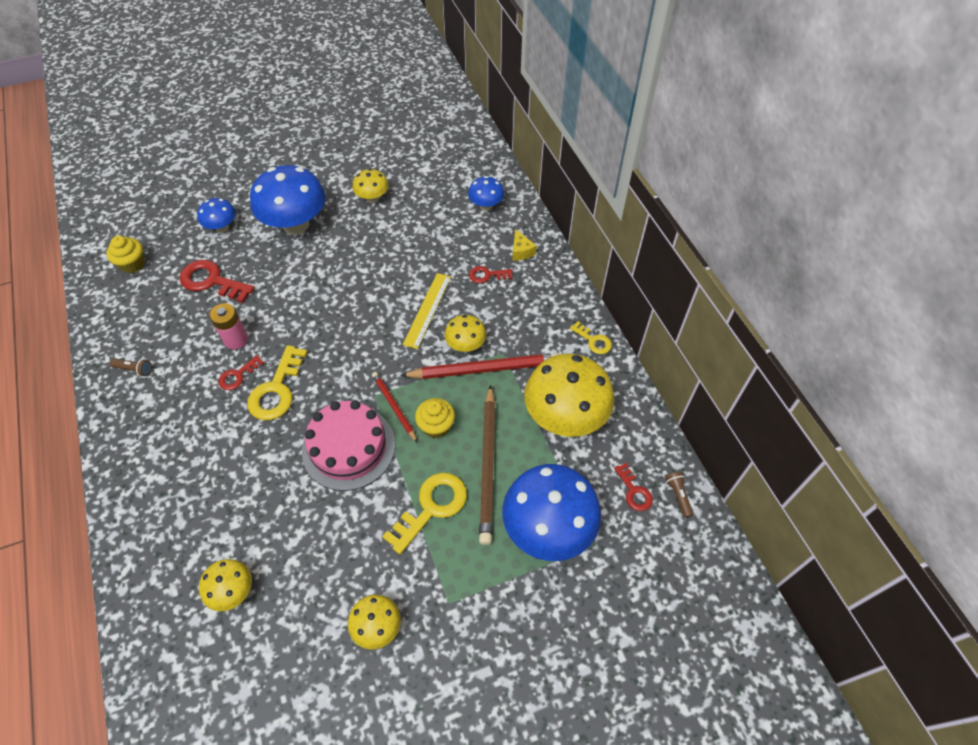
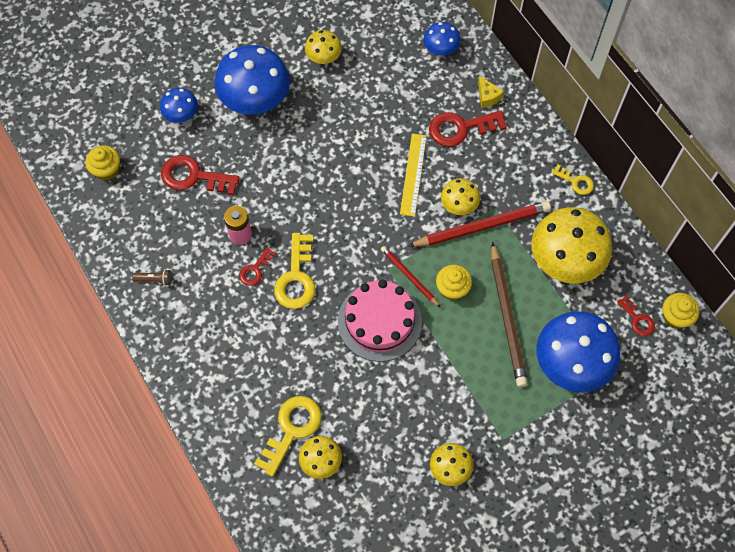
camera: 10 degrees left, 10 degrees up
yellow key [382,473,467,554] -> yellow key moved to [254,396,322,477]
red key [469,266,513,283] -> red key [429,111,507,147], size x1.80
brown flashlight [665,472,693,518] -> yellow cupcake [663,293,700,329]

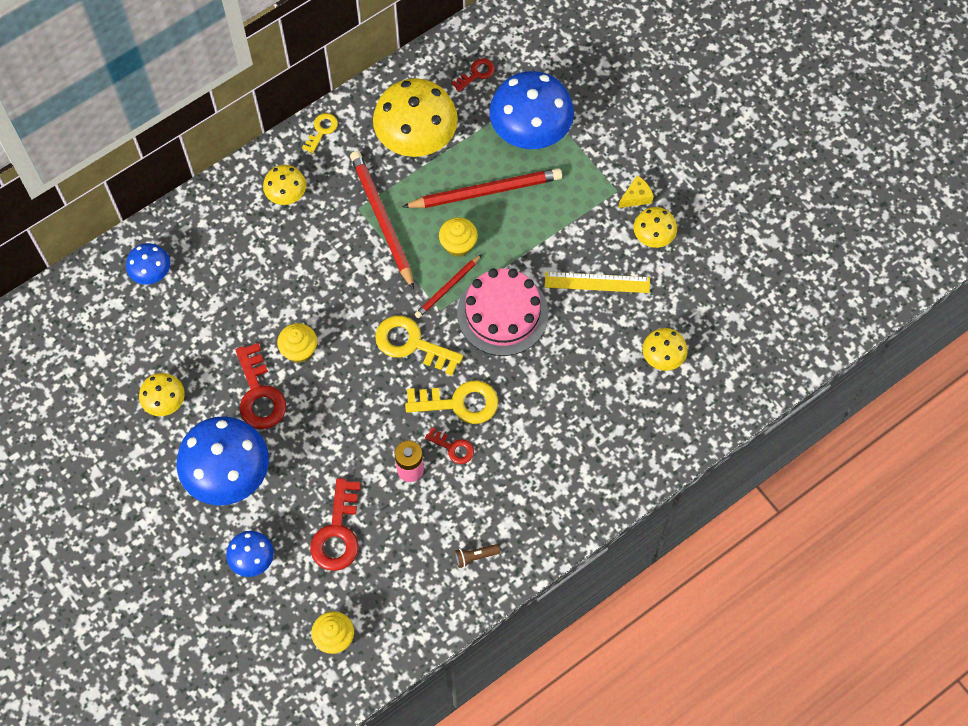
camera: 95 degrees left, 0 degrees up
brown flashlight [132,269,172,286] -> brown flashlight turned 105 degrees counterclockwise [455,544,500,568]
yellow key [254,396,322,477] -> yellow key moved to [375,316,463,376]
yellow ruler [400,134,427,217] -> yellow ruler moved to [545,272,650,293]
red key [429,111,507,147] -> red key moved to [236,343,286,429]
yellow mushroom [441,178,480,215] -> yellow mushroom moved to [263,165,306,205]
yellow cheese [478,76,504,108] -> yellow cheese moved to [618,176,654,208]
brown pencil [491,242,528,387] -> red pencil [402,168,562,208]
yellow cupcake [663,293,700,329] -> yellow cupcake moved to [277,323,317,363]

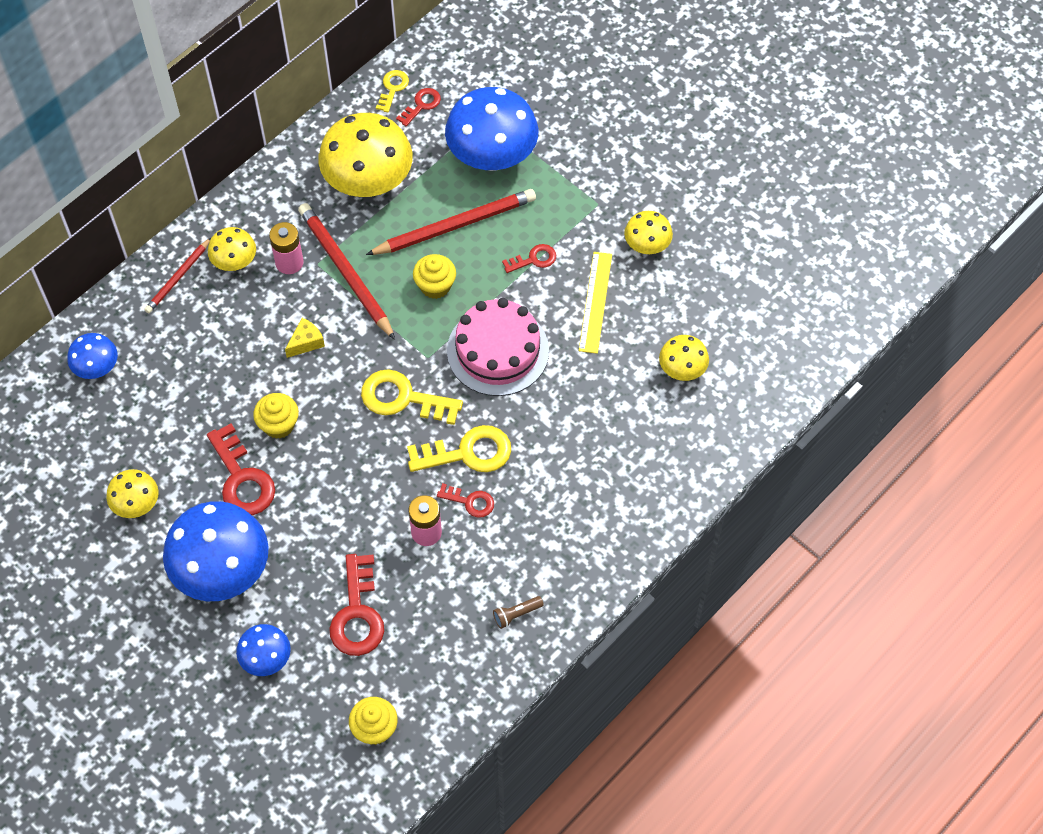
camera: 10 degrees left, 5 degrees down
yellow key [302,113,338,154] -> yellow key moved to [376,70,409,112]
red pencil [415,254,482,318] -> red pencil moved to [144,238,211,313]
yellow ruler [545,272,650,293] -> yellow ruler turned 75 degrees counterclockwise [579,252,612,354]
yellow cheese [618,176,654,208] -> yellow cheese moved to [285,318,325,358]
none -> pink battery [269,222,304,274]
none -> red key [502,244,556,273]

